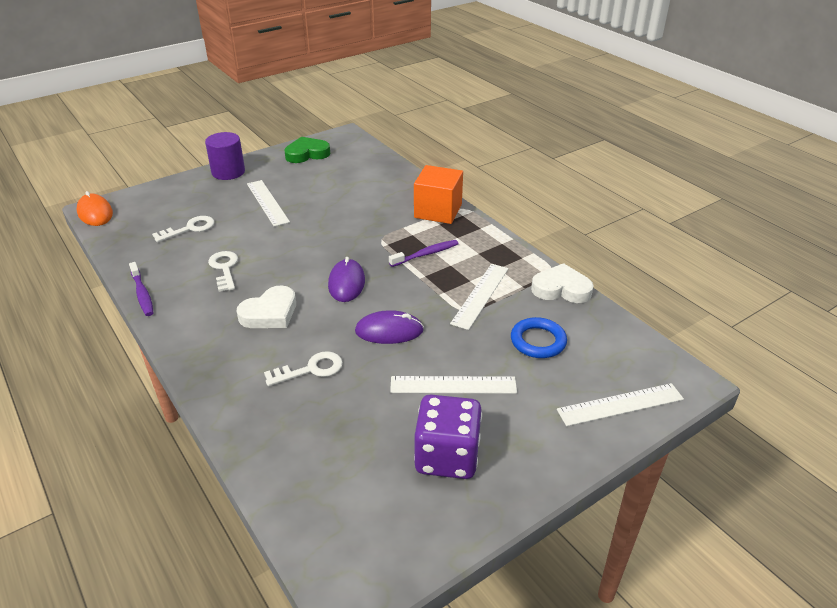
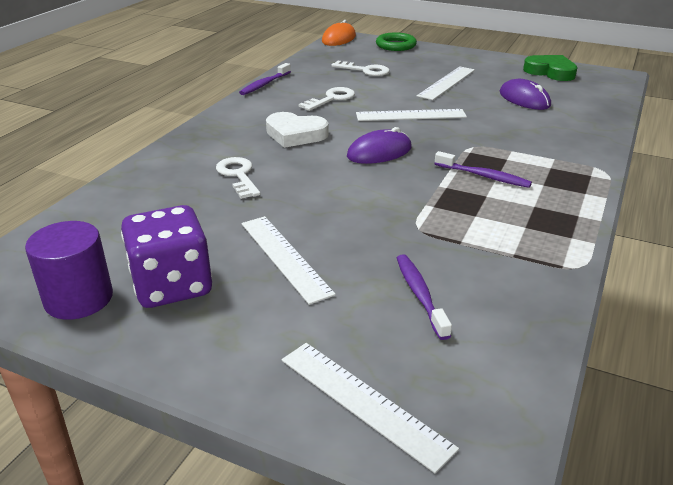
camera: 60 degrees right, 5 degrees down
purple cylinder [205,132,245,180] -> purple cylinder moved to [25,221,113,320]
white key [264,351,343,386] -> white key turned 150 degrees counterclockwise [216,157,260,199]
purple mouse [355,310,424,344] -> purple mouse moved to [500,79,551,110]
orange cube [414,165,463,224] -> none
white ruler [450,264,509,330] -> white ruler moved to [356,109,467,121]
blue ring [511,317,567,358] -> purple toothbrush [397,254,452,340]
white heart [531,263,594,303] -> none
none -> green ring [376,32,417,51]

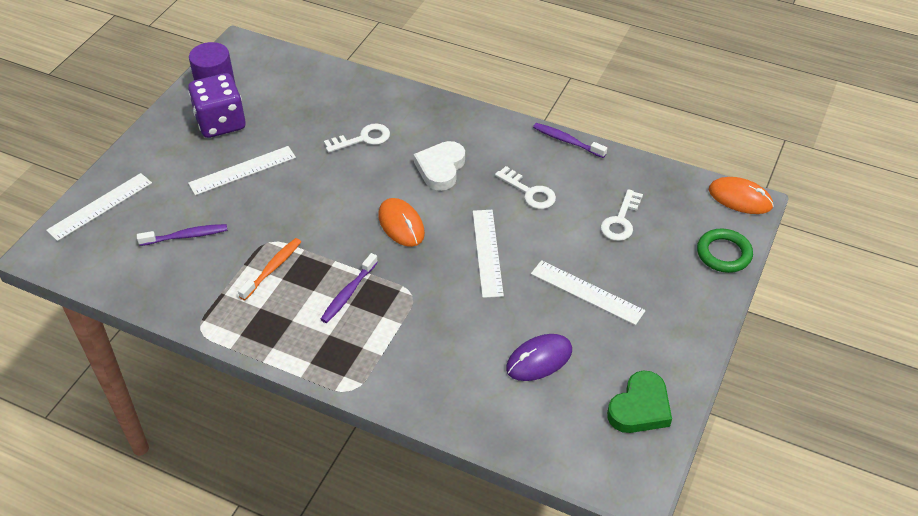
camera: 90 degrees right, 15 degrees up
purple mouse [347,127,412,164] -> orange mouse [378,198,425,247]
none -> orange toothbrush [238,238,301,300]

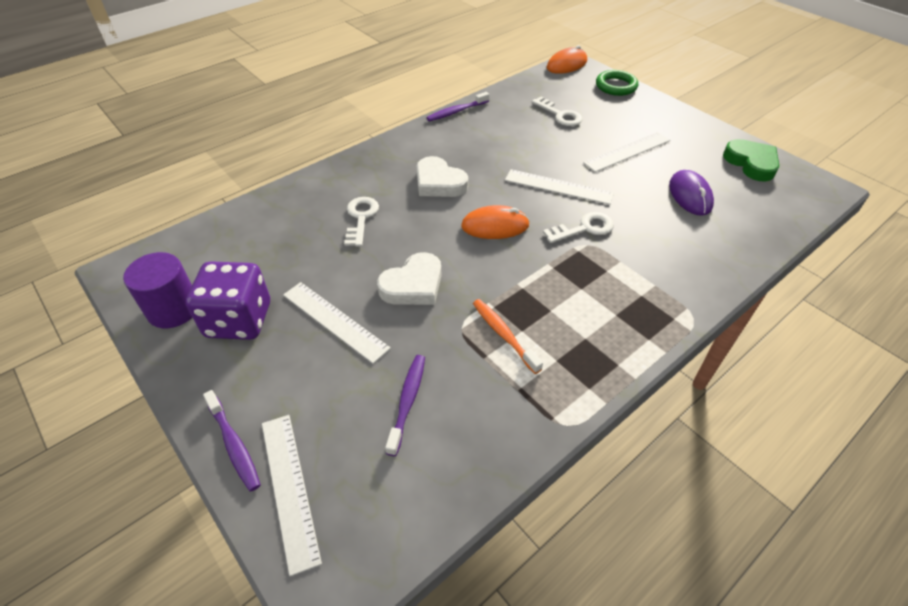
camera: 65 degrees left, 0 degrees up
white ruler [188,146,296,195] -> white ruler turned 45 degrees counterclockwise [283,282,391,364]
purple toothbrush [320,253,378,323] -> purple toothbrush moved to [203,390,261,491]
white key [495,166,556,209] -> white key moved to [543,212,614,243]
none -> white heart [377,252,441,305]

